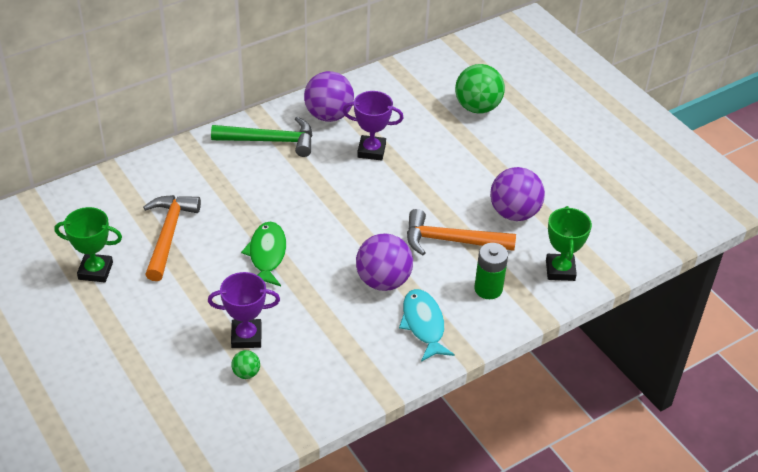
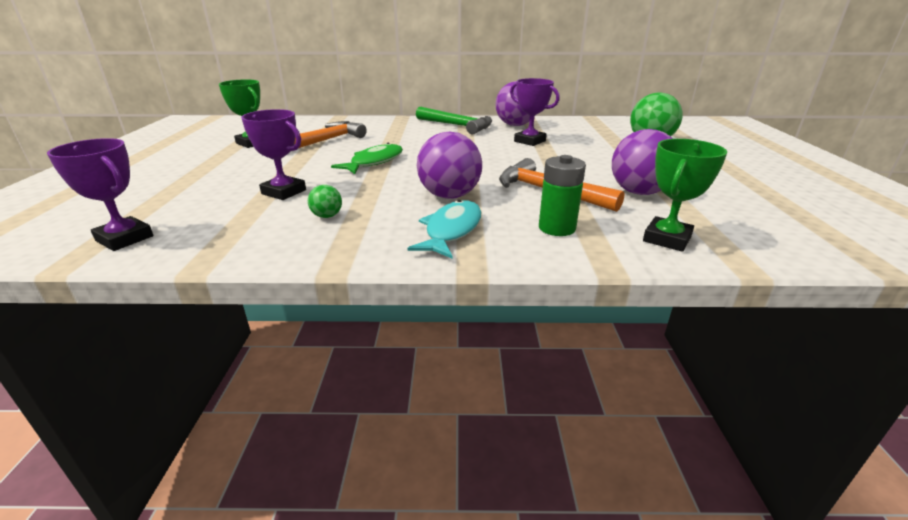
camera: 35 degrees right, 15 degrees down
green ball [231,350,260,379] -> green ball moved to [308,185,342,218]
none -> purple trophy [47,138,154,251]

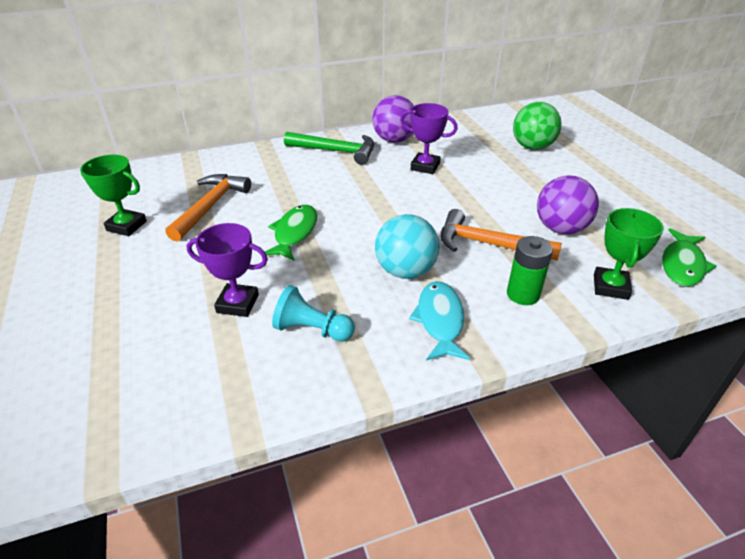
camera: 20 degrees left, 10 degrees up
purple trophy [47,138,154,251] -> none
green ball [308,185,342,218] -> turquoise pawn [272,285,355,342]
purple ball [417,132,482,199] -> turquoise ball [375,214,440,279]
none -> green fish [662,228,716,287]

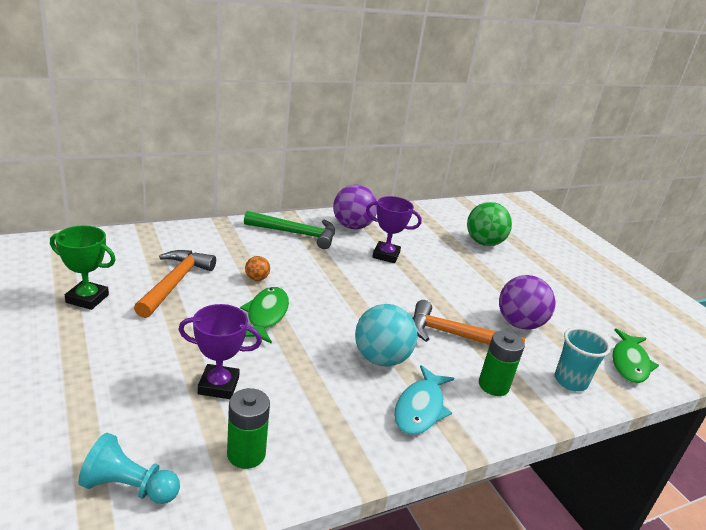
camera: 10 degrees left, 10 degrees down
turquoise pawn [272,285,355,342] -> turquoise pawn moved to [78,433,180,504]
turquoise fish [409,281,470,361] -> turquoise fish turned 150 degrees counterclockwise [394,365,454,435]
green trophy [594,208,664,300] -> turquoise cup [555,327,611,391]
none -> green battery [227,388,270,469]
none -> orange ball [245,256,270,281]

